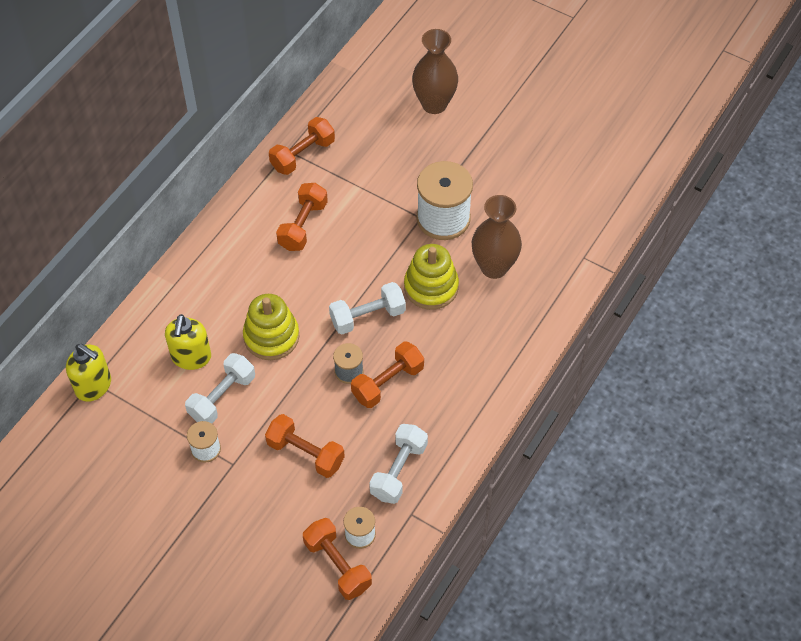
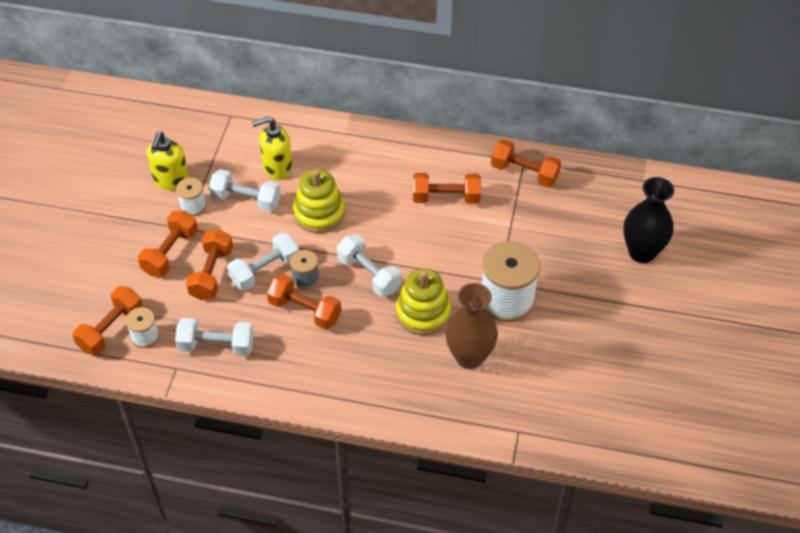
camera: 70 degrees right, 5 degrees down
yellow soap dispenser [66,344,111,402] -> yellow soap dispenser moved to [147,132,189,191]
brown vase [412,29,458,114] -> black vase [623,177,674,263]
none -> orange dumbbell [138,210,198,277]
none -> white dumbbell [227,232,299,291]

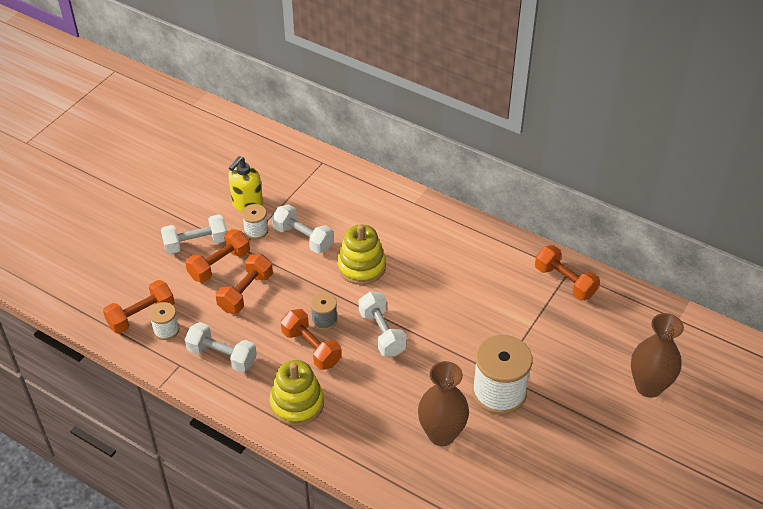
camera: 20 degrees right, 5 degrees down
white dumbbell [227,232,299,291] -> white dumbbell moved to [161,214,227,254]
yellow soap dispenser [252,116,292,180] -> none
yellow stacking toy [396,268,451,335] -> yellow stacking toy moved to [270,360,324,426]
orange dumbbell [413,173,481,204] -> none
black vase [623,177,674,263] -> brown vase [631,313,684,398]

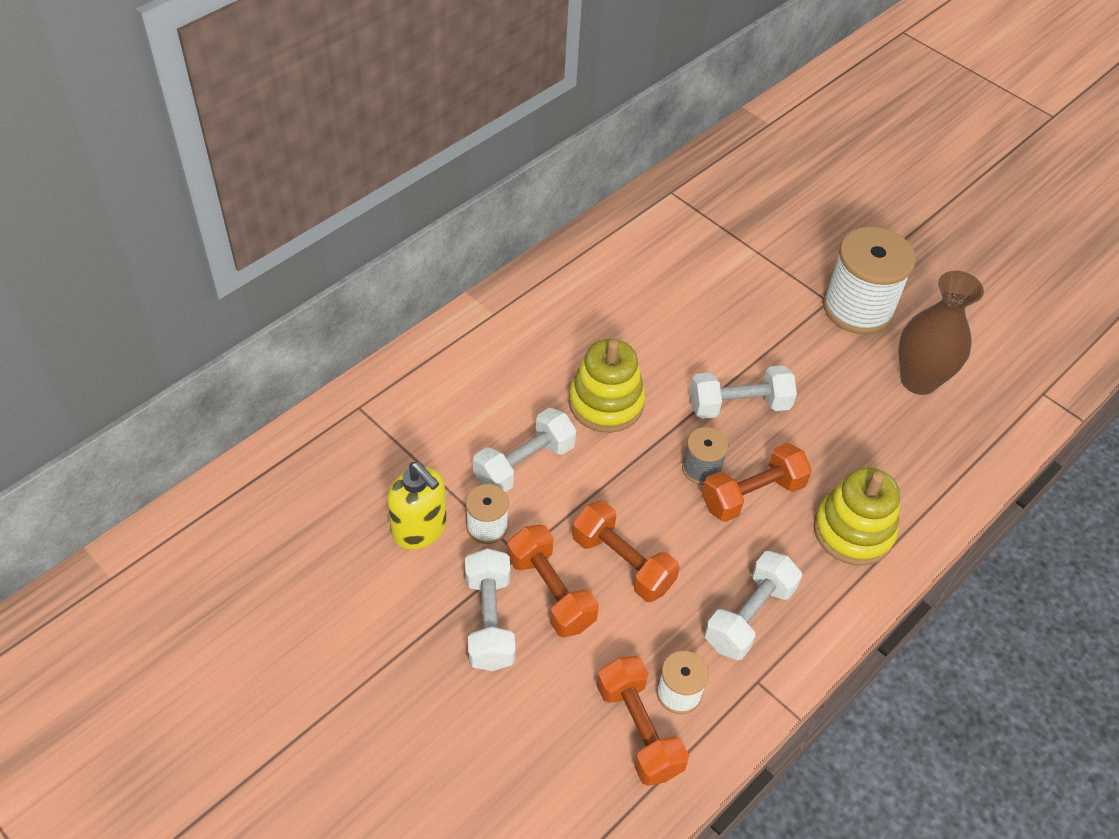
camera: 80 degrees left, 5 degrees up
orange dumbbell [535,245,600,300] -> none
brown vase [631,313,684,398] -> none

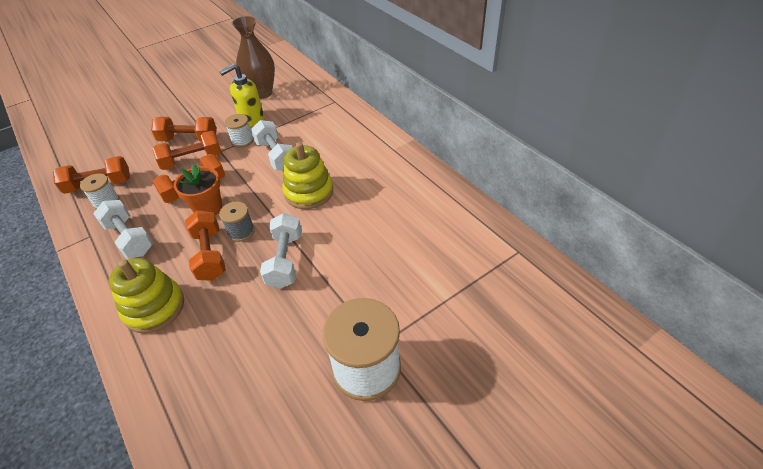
camera: 105 degrees right, 5 degrees down
white dumbbell [465,549,515,671] -> orange dumbbell [151,117,217,142]
brown vase [899,271,984,395] -> brown vase moved to [232,16,275,99]
none -> orange flower pot [174,164,222,215]

